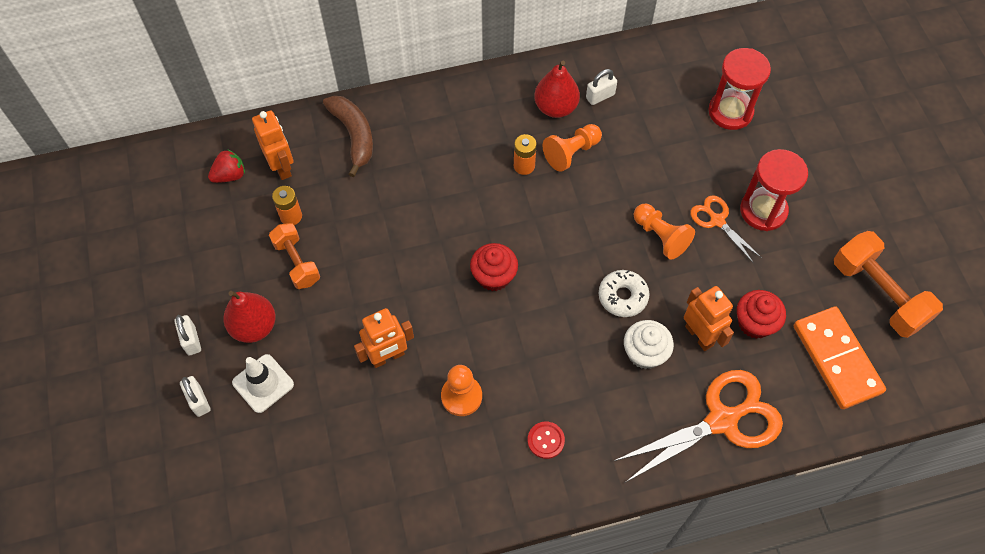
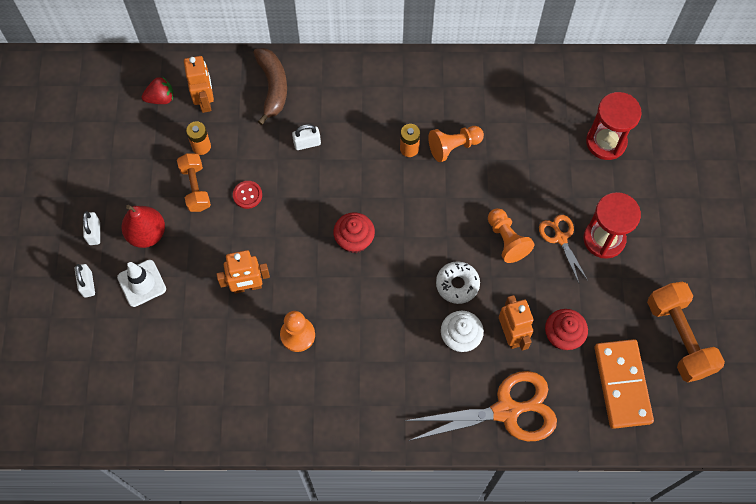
camera: 15 degrees right, 5 degrees up
red button [528,422,565,459] -> red button moved to [233,181,262,209]
red pear [534,61,580,118] -> none
white padlock [586,69,617,105] -> white padlock moved to [292,124,321,150]

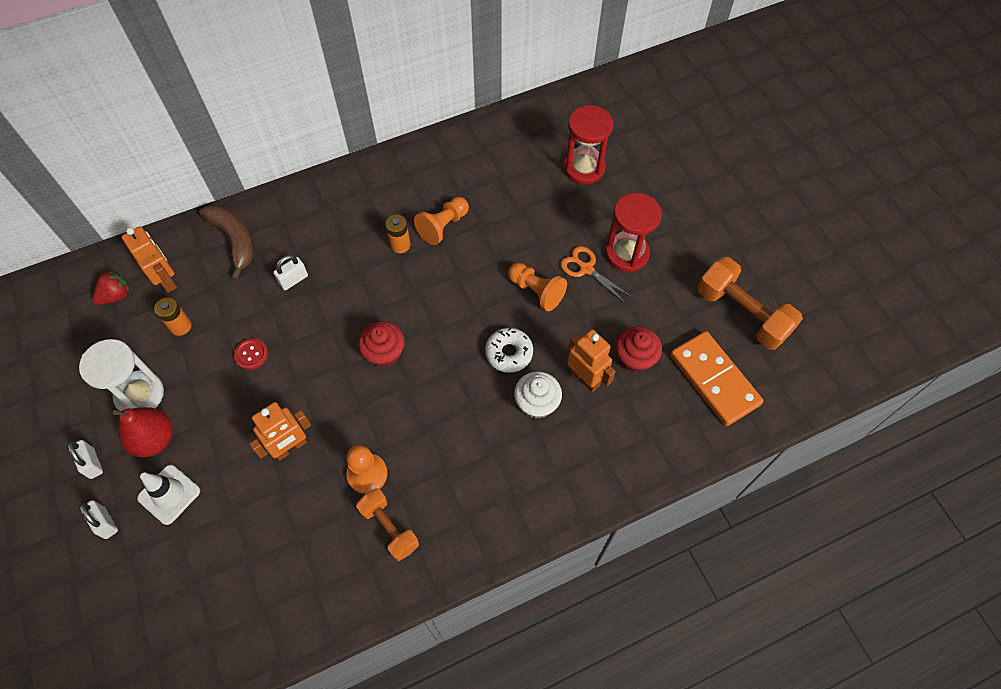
camera: 25 degrees left, 5 degrees down
orange dumbbell [177,153,211,212] -> orange dumbbell moved to [356,488,419,561]
orange scissors [404,371,557,441] -> none
none -> white hourglass [79,339,164,411]

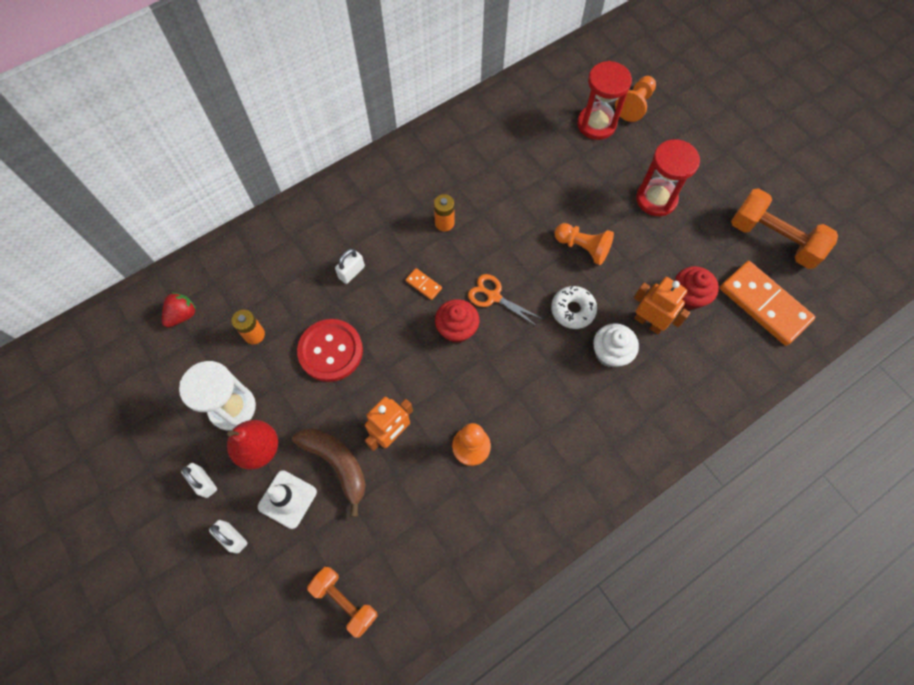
camera: 10 degrees left, 5 degrees up
orange robot [122,226,177,293] -> none
brown banana [199,205,253,280] -> brown banana moved to [292,428,366,517]
red button [234,338,268,370] -> red button [297,319,363,382], size x2.00
orange dumbbell [356,488,419,561] -> orange dumbbell moved to [307,567,377,638]
orange pawn [414,197,469,245] -> orange pawn moved to [615,76,656,122]
orange scissors [561,246,632,303] -> orange scissors moved to [468,274,542,326]
none -> orange domino [405,268,442,300]

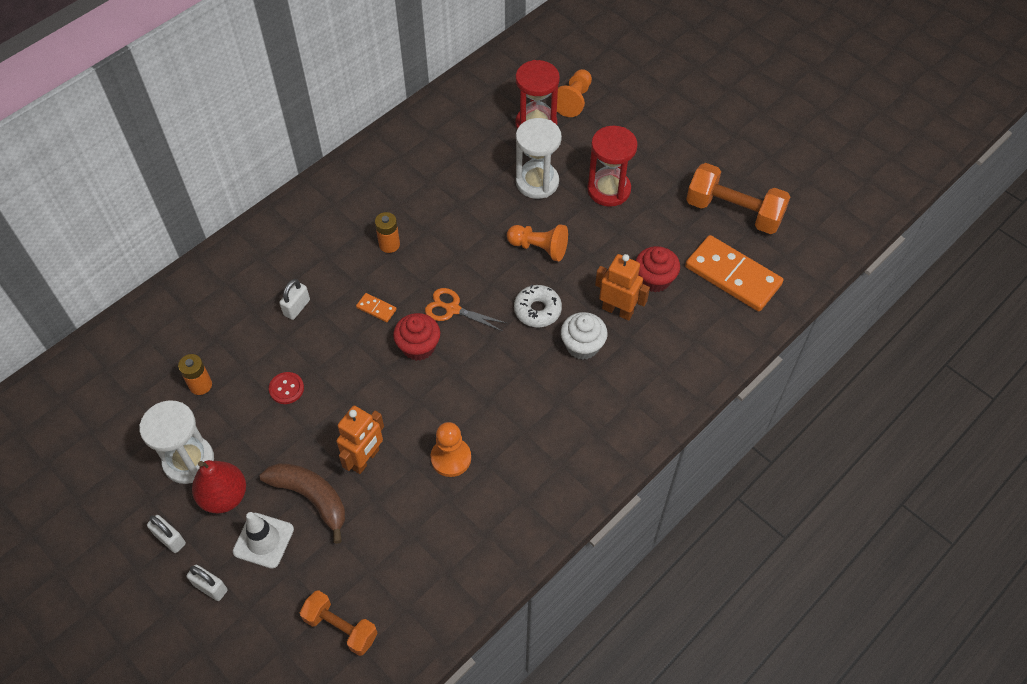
camera: 10 degrees left, 10 degrees down
red strawberry [162,292,197,327] -> none
red button [297,319,363,382] -> red button [269,372,304,404], size x0.50
none -> white hourglass [516,118,562,199]

